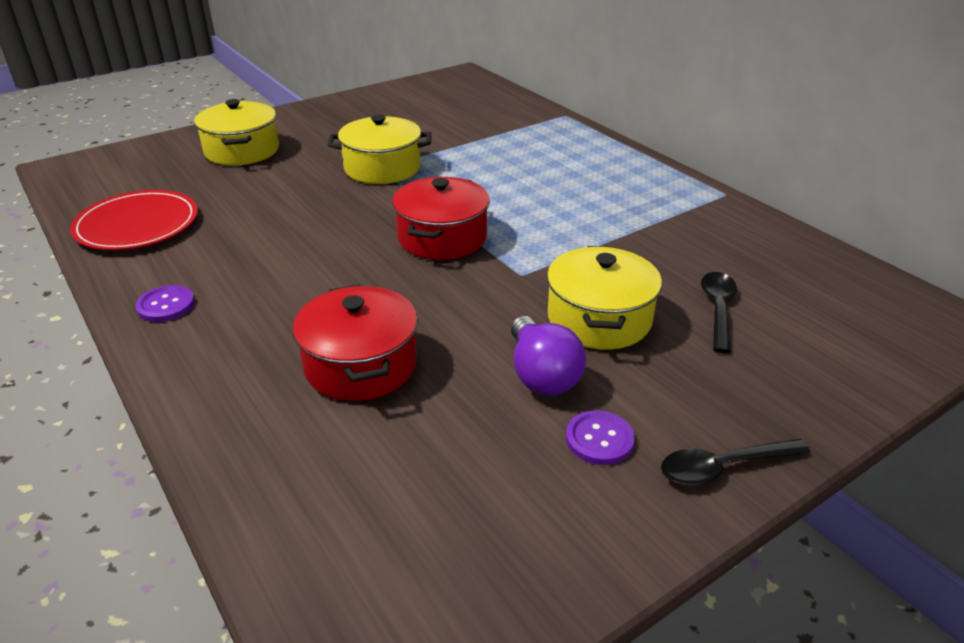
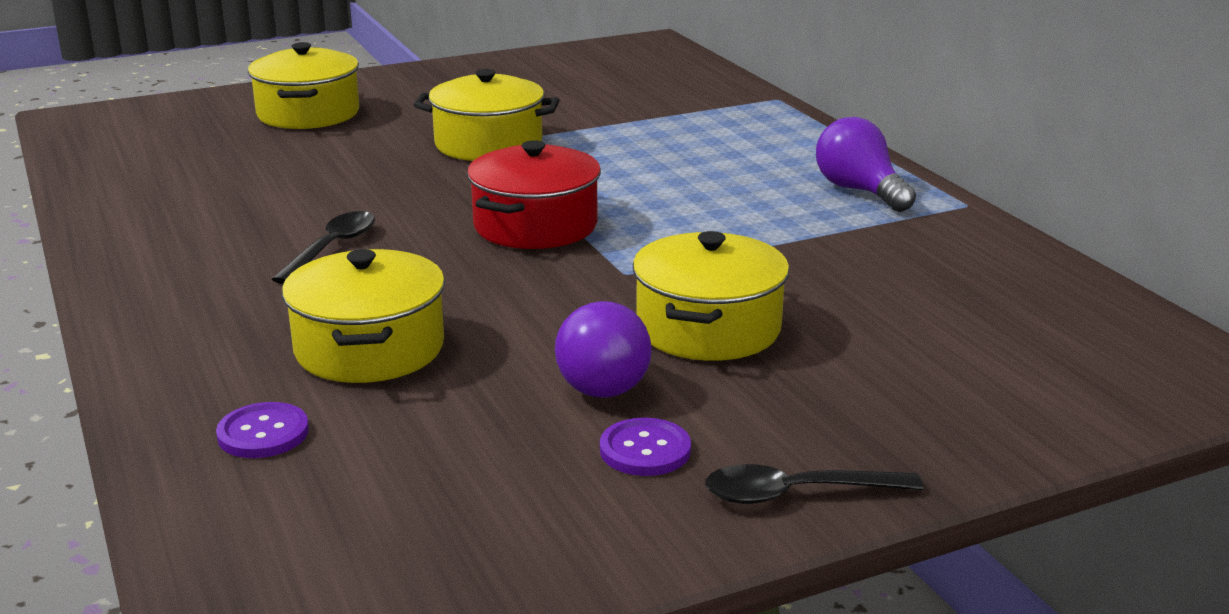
camera: 10 degrees right, 10 degrees down
red plate [70,190,198,250] -> none
purple button [136,285,195,322] -> purple button moved to [216,402,309,458]
red pot [293,284,418,401] -> yellow pot [282,249,445,383]
black spoon [701,272,737,353] -> black spoon moved to [272,211,375,284]
none -> purple light bulb [816,117,916,212]

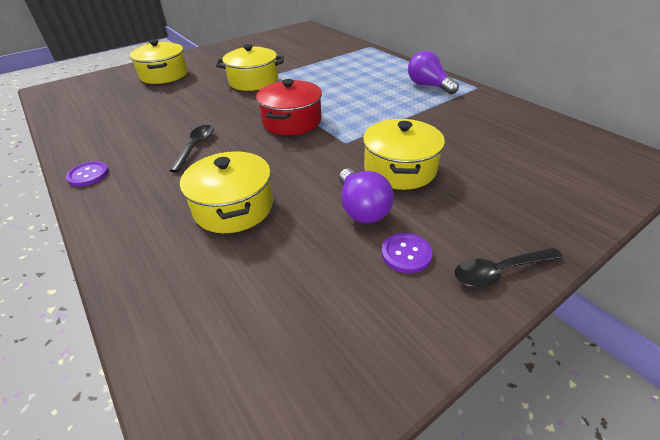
camera: 10 degrees left, 15 degrees up
purple button [216,402,309,458] -> purple button moved to [66,161,109,187]

